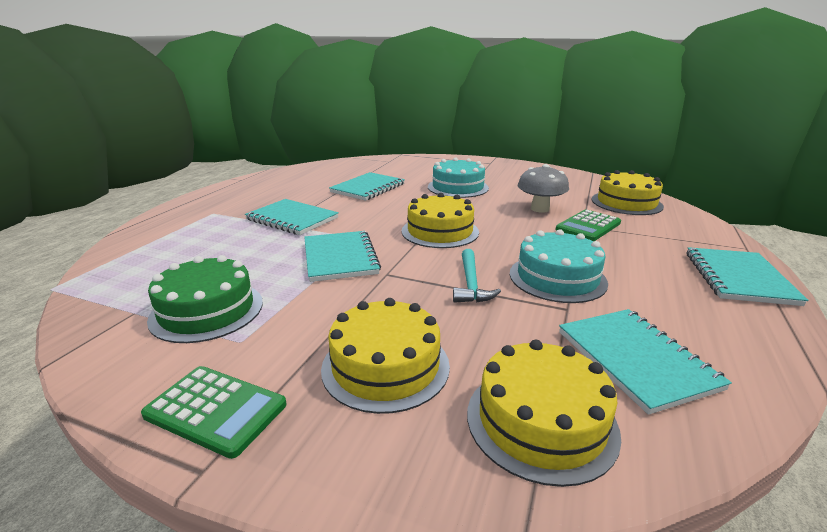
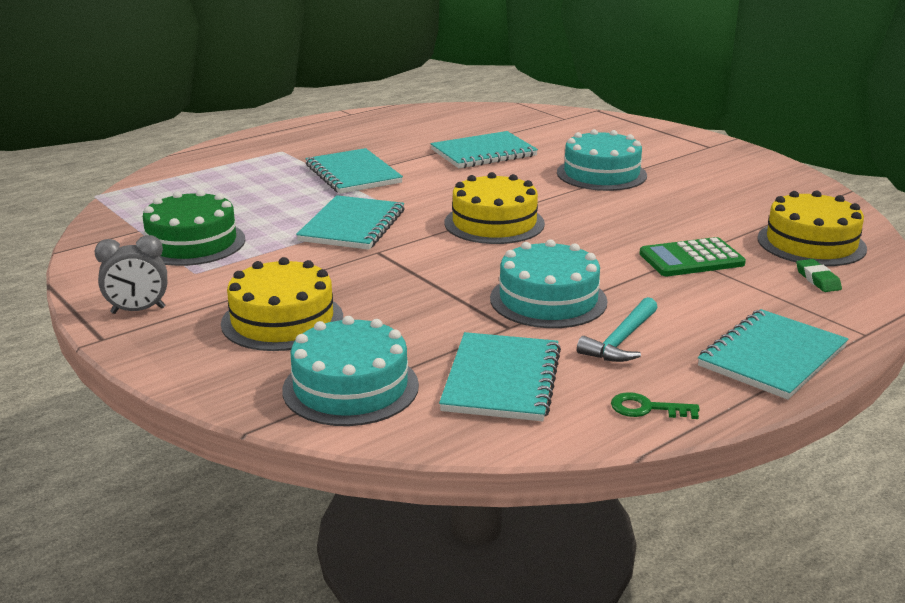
camera: 30 degrees right, 0 degrees up
green calculator [141,366,286,459] -> grey clock [94,235,167,314]
turquoise hammer [453,249,501,303] -> turquoise hammer moved to [577,297,658,362]
yellow cake [467,339,621,487] -> turquoise cake [282,316,419,426]
grey mushroom [518,164,569,213] -> none
none -> green key [611,392,700,419]
none -> green eraser [796,259,842,292]

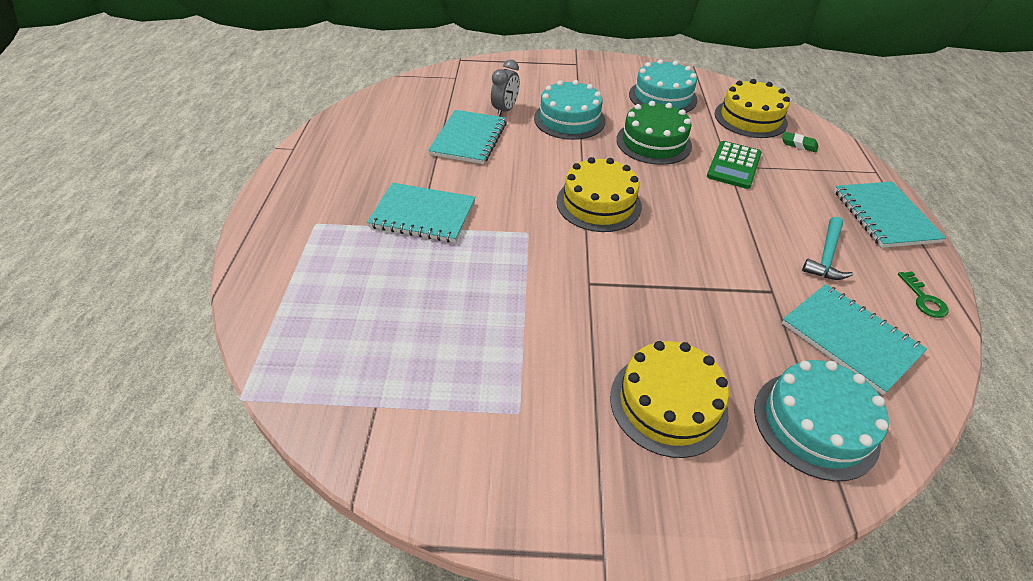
camera: 50 degrees left, 20 degrees up
grey clock [94,235,167,314] -> grey clock moved to [491,60,520,117]
green cake [143,190,245,266] -> green cake moved to [616,101,692,165]
turquoise notebook [296,195,405,250] -> none
turquoise cake [490,239,607,328] -> turquoise cake moved to [629,59,698,113]
turquoise hammer [577,297,658,362] -> turquoise hammer turned 45 degrees clockwise [802,217,853,280]
green key [611,392,700,419] -> green key turned 60 degrees counterclockwise [898,271,948,318]

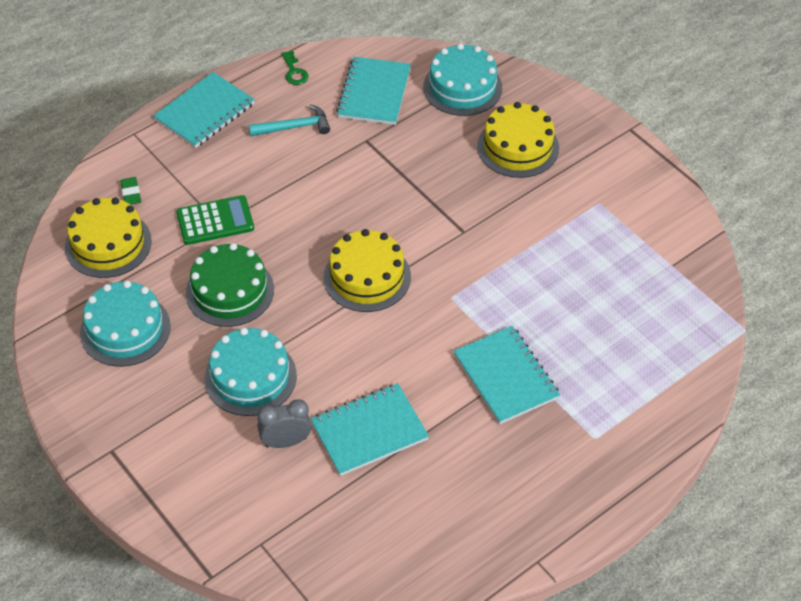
camera: 130 degrees left, 5 degrees up
green key [898,271,948,318] -> green key turned 120 degrees clockwise [281,50,309,85]

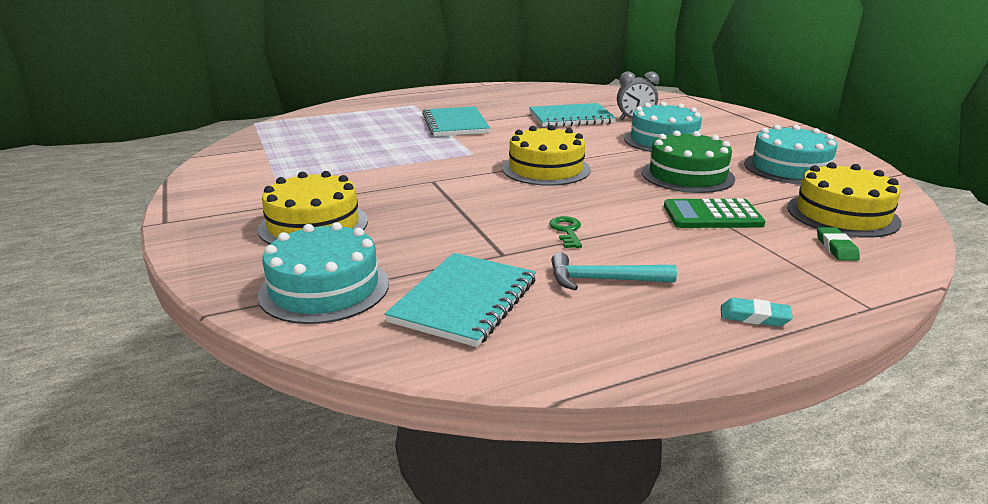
camera: 165 degrees left, 25 degrees down
turquoise notebook [153,72,255,148] -> turquoise eraser [721,298,793,327]
green key [281,50,309,85] -> green key moved to [549,216,582,248]

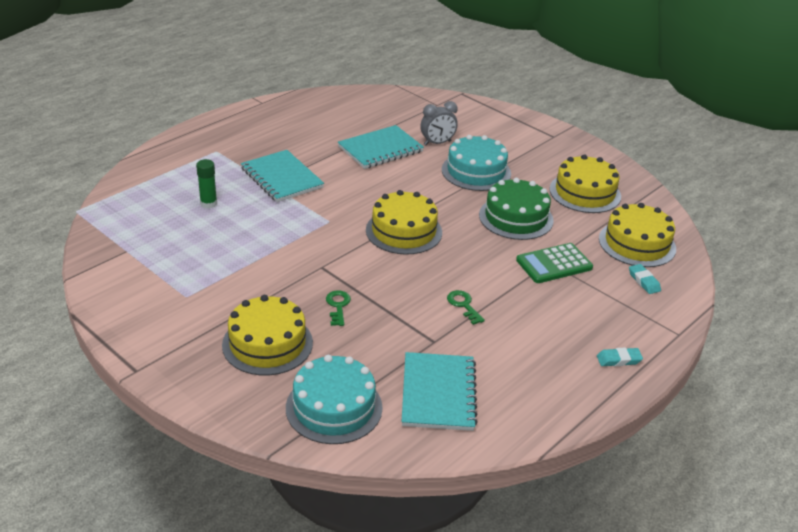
camera: 25 degrees left, 10 degrees up
turquoise hammer [551,252,677,290] -> none
turquoise cake [744,125,837,185] -> yellow cake [549,154,621,213]
green eraser [817,227,860,261] -> turquoise eraser [629,264,661,294]
none -> green glue stick [196,159,217,209]
none -> green key [326,290,351,326]

